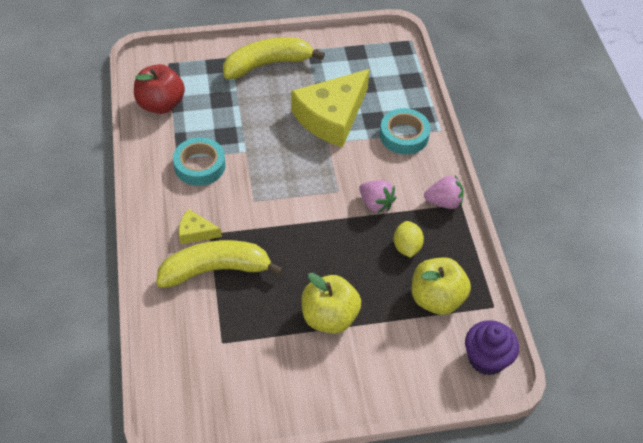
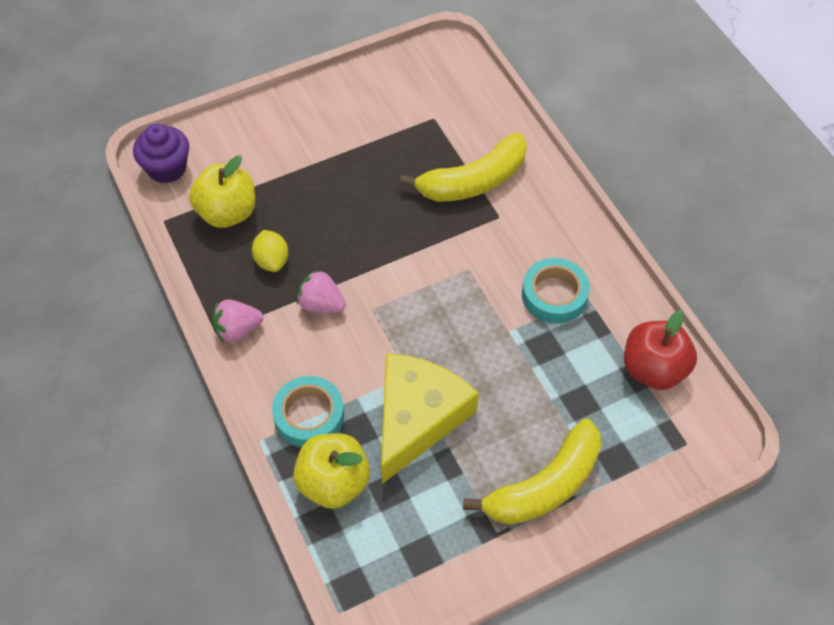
camera: 165 degrees right, 5 degrees up
yellow cheese [179,209,222,244] -> none
yellow apple [301,273,361,334] -> yellow apple moved to [293,433,370,509]

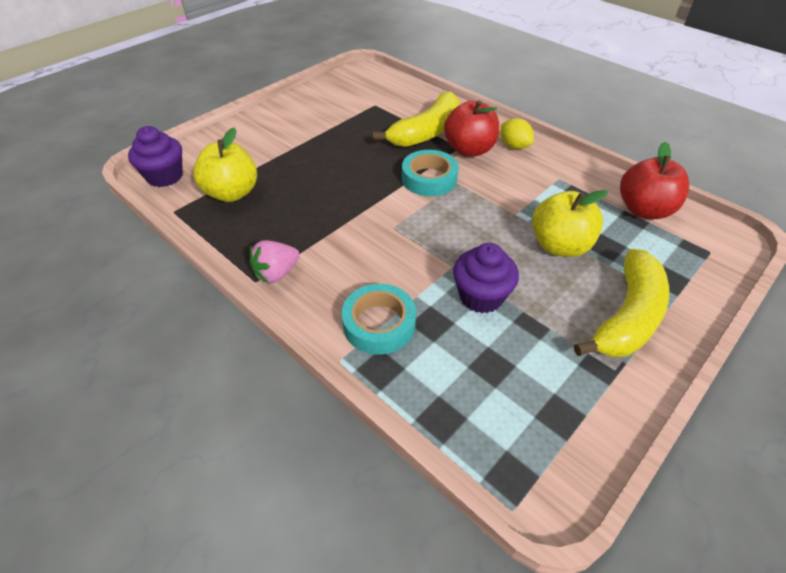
camera: 20 degrees left, 10 degrees down
yellow lemon [252,230,288,272] -> yellow lemon moved to [501,118,534,149]
yellow apple [293,433,370,509] -> yellow apple moved to [532,190,608,257]
pink strawberry [297,269,346,313] -> none
yellow cheese [381,353,479,484] -> purple cupcake [453,243,519,313]
turquoise tape [522,258,590,324] -> turquoise tape moved to [402,150,459,196]
none -> red apple [444,100,499,157]

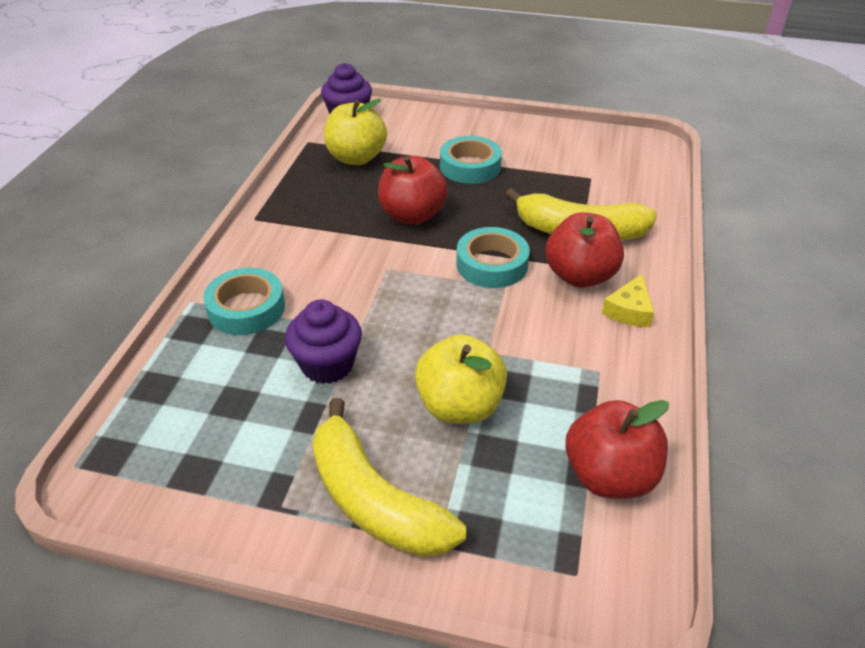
camera: 60 degrees right, 5 degrees down
pink strawberry [249,240,300,283] -> none
yellow lemon [501,118,534,149] -> yellow cheese [602,274,654,327]
yellow banana [574,249,669,357] -> yellow banana turned 45 degrees clockwise [312,398,466,557]
none -> red apple [378,156,448,225]
none -> turquoise tape [440,136,502,184]

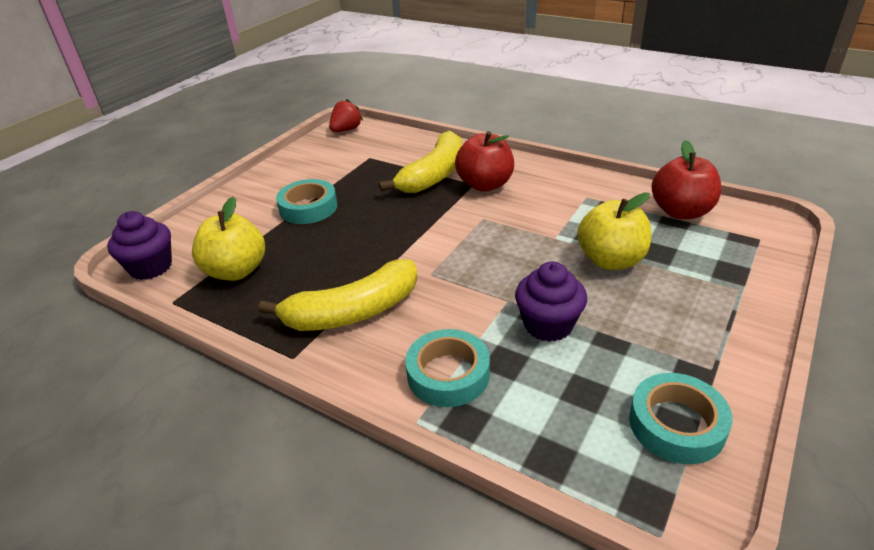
camera: 70 degrees left, 5 degrees down
yellow banana [312,398,466,557] -> yellow banana moved to [258,260,418,331]
red apple [378,156,448,225] -> none
turquoise tape [456,227,530,288] -> turquoise tape moved to [629,373,733,464]
yellow cheese [602,274,654,327] -> none
none -> red strawberry [329,99,363,132]

